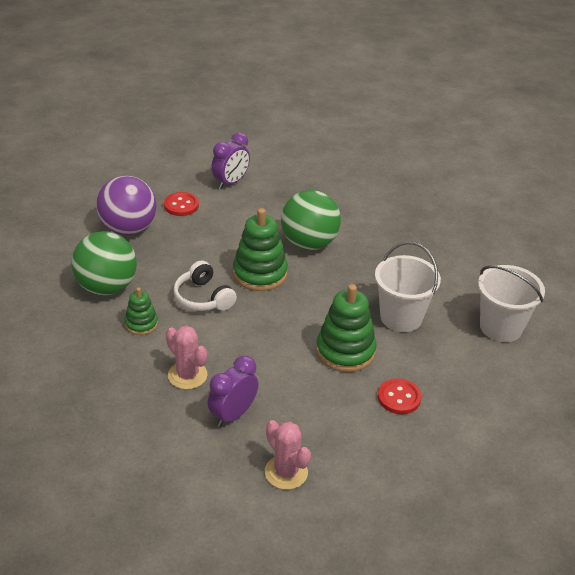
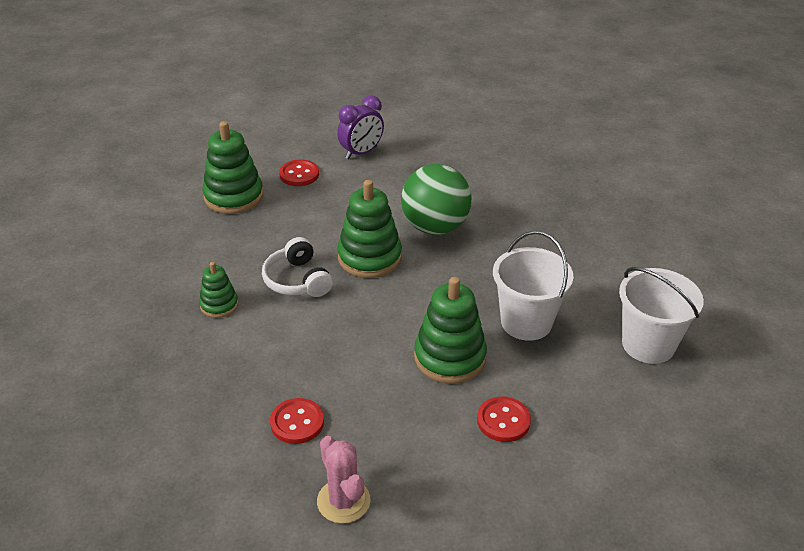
camera: 10 degrees right, 0 degrees up
green ball [72,231,137,295] -> none
purple ball [96,176,156,235] -> green stacking toy [202,121,263,214]
pink cactus [166,326,207,389] -> none
purple clock [208,356,258,427] -> red button [270,398,324,444]

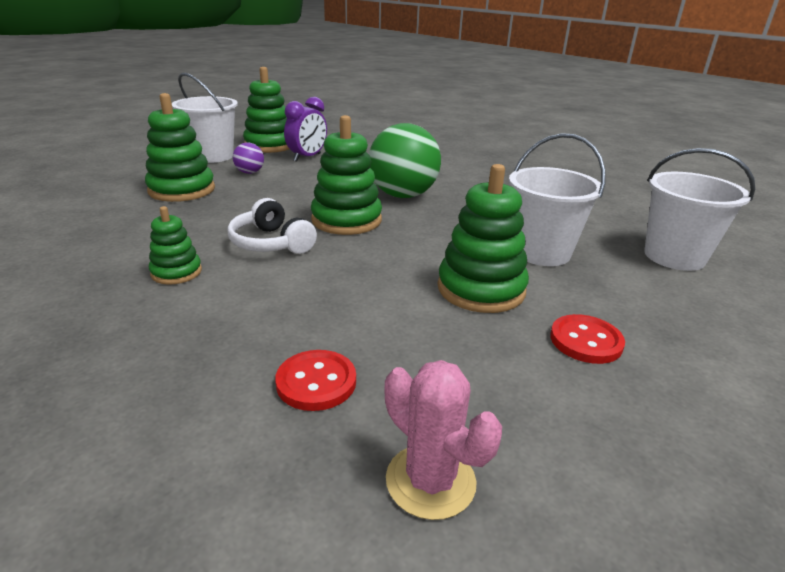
camera: 15 degrees left, 10 degrees down
red button [279,159,319,186] -> purple ball [233,142,264,174]
none -> white bucket [172,73,238,163]
none -> green stacking toy [243,67,289,153]

